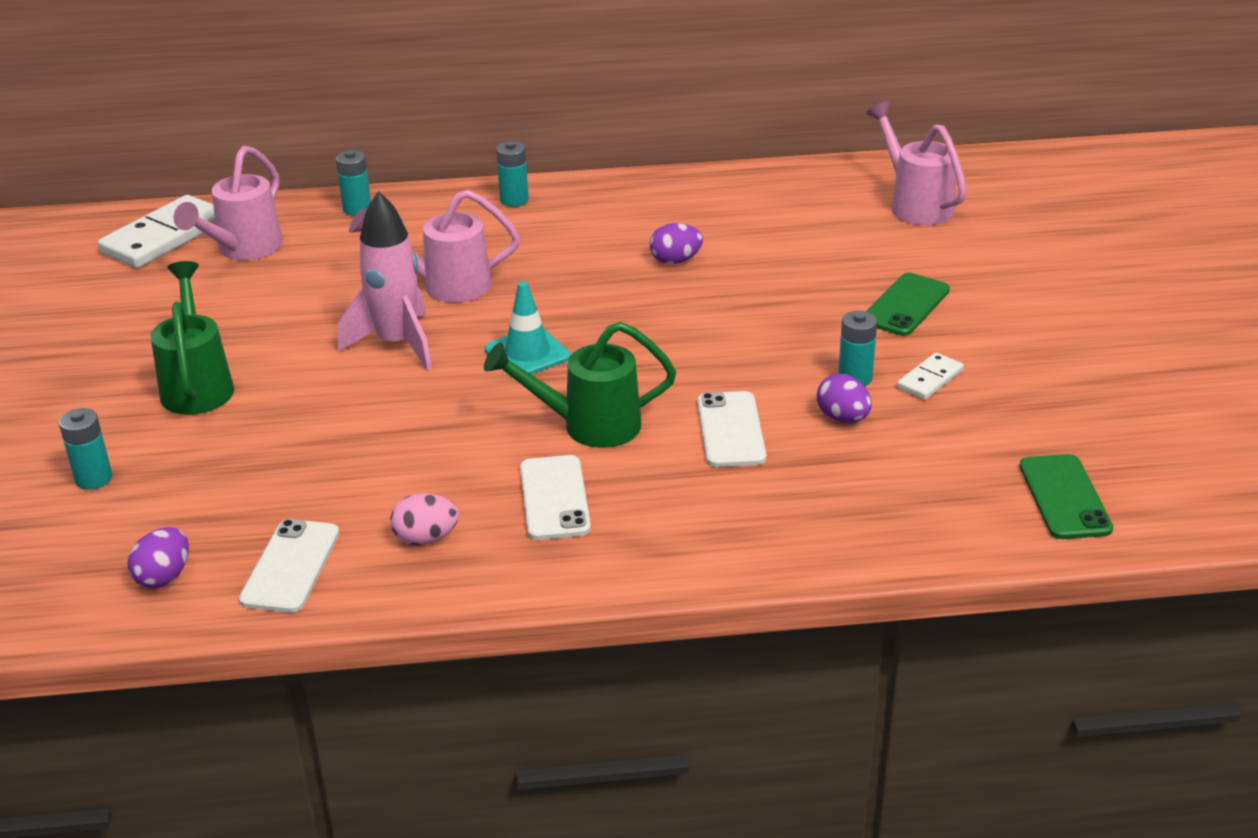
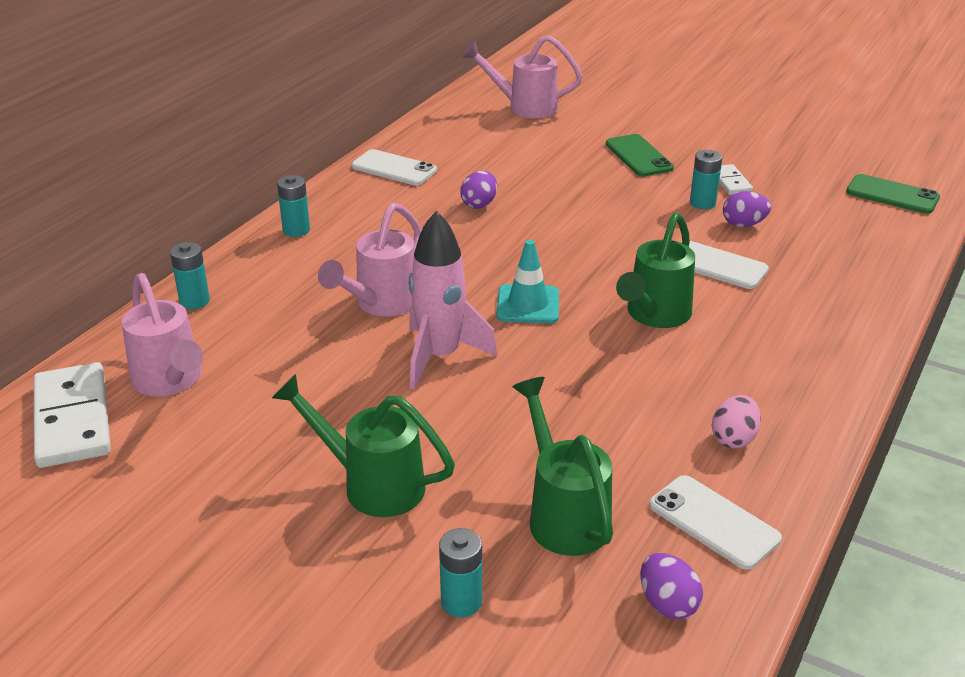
camera: 55 degrees left, 0 degrees up
white phone [520,455,591,540] -> white phone moved to [351,149,437,185]
none -> green watering can [513,377,613,556]

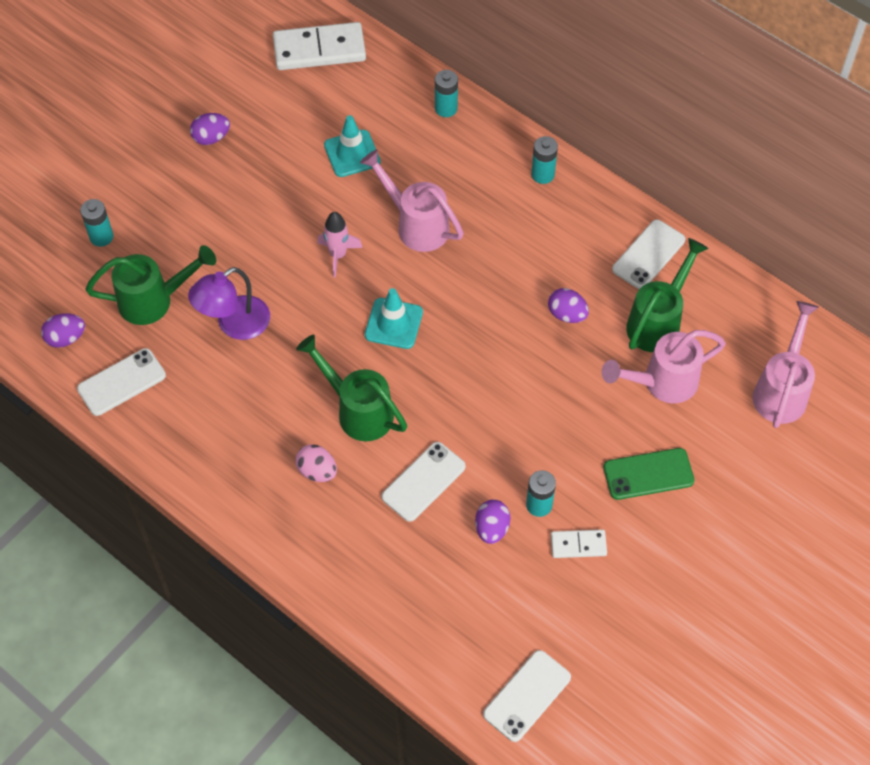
camera: 100 degrees right, 25 degrees up
pink watering can [122,273,203,397] -> pink watering can moved to [602,330,726,403]
green watering can [272,374,455,517] -> green watering can moved to [626,238,709,352]
pink rocket [409,211,498,390] -> pink rocket [317,212,363,277], size x0.60
pink egg [712,395,761,448] -> pink egg moved to [295,444,337,482]
green phone [846,174,940,214] -> white phone [483,650,571,742]
none -> purple lamp [188,267,270,340]
none -> purple egg [190,113,230,145]
none -> turquoise traffic cone [324,115,381,177]

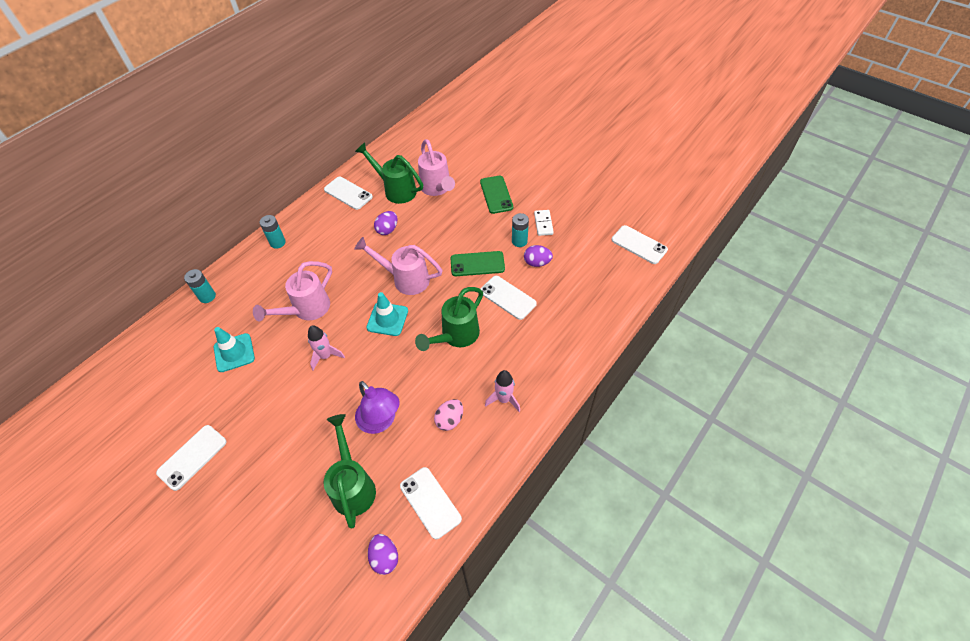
camera: 90 degrees left, 5 degrees down
turquoise battery [80,199,113,247] -> none
purple egg [190,113,230,145] -> white phone [156,425,227,491]
white domino [273,22,366,70] -> none
pink egg [295,444,337,482] -> pink egg moved to [434,399,463,431]
pink watering can [752,301,819,428] -> pink watering can moved to [354,237,443,295]
none -> green phone [451,251,505,276]
none -> pink rocket [485,370,520,412]

